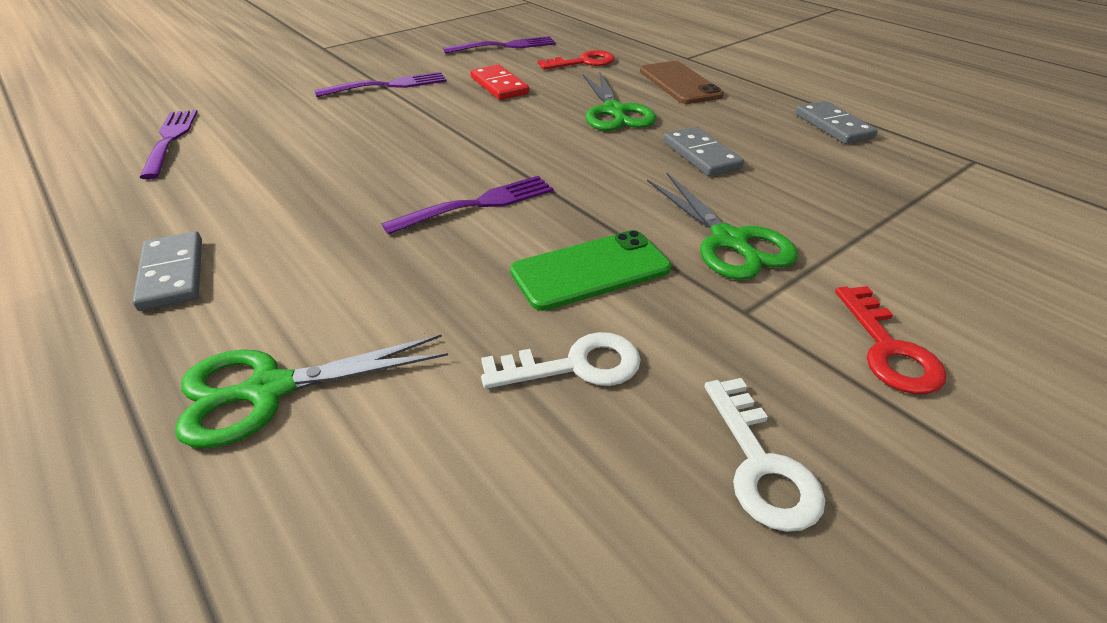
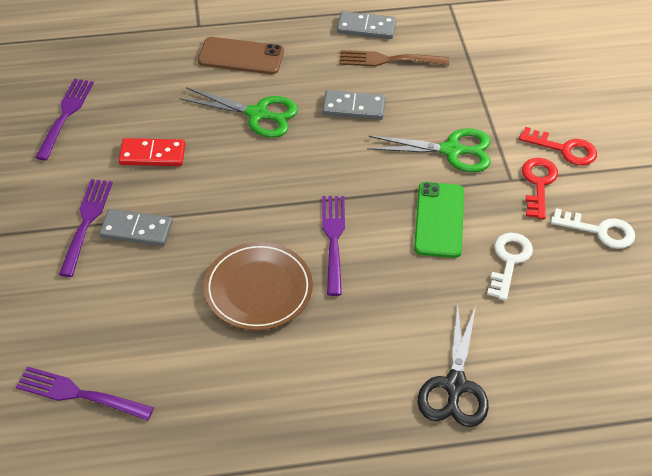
camera: 60 degrees left, 10 degrees up
grey domino [132,231,202,311] -> grey domino moved to [99,209,173,246]
green scissors [175,334,448,449] -> black scissors [418,304,489,427]
red key [538,50,615,70] -> red key moved to [522,158,558,219]
none -> brown plate [204,242,313,330]
none -> brown fork [340,50,449,66]

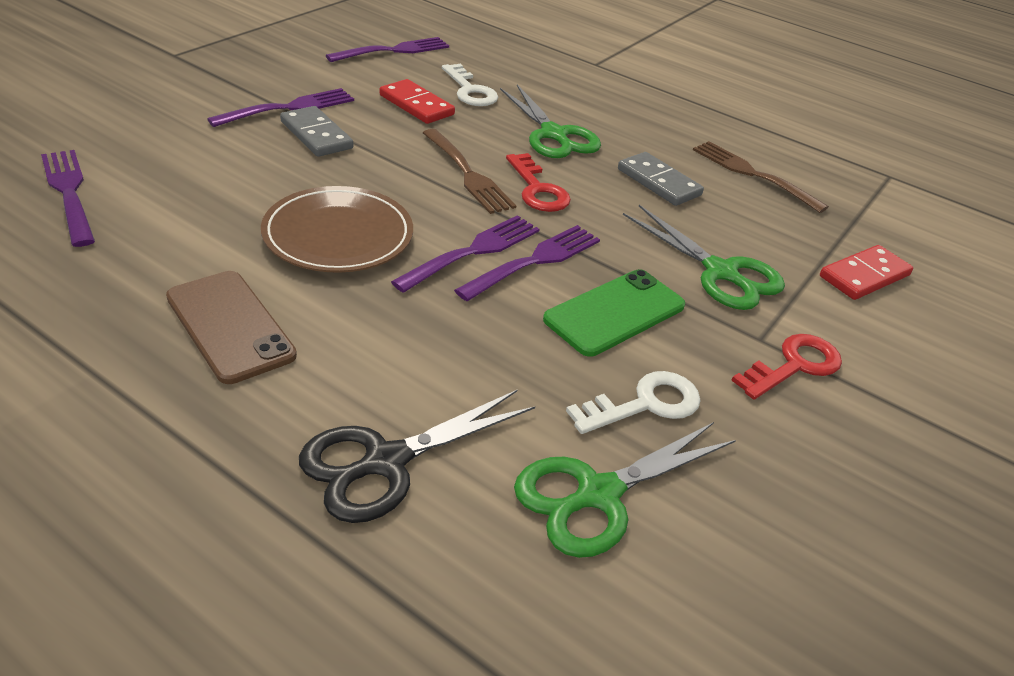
camera: 40 degrees right, 10 degrees down
brown phone [198,37,284,74] -> brown phone moved to [166,271,297,384]
grey domino [337,11,396,39] -> none
red key [519,127,597,166] -> red key moved to [506,153,571,212]
white key [551,208,635,249] -> white key moved to [442,64,498,106]
none -> brown fork [423,129,517,214]
none -> purple fork [454,225,600,301]
none -> green scissors [514,422,736,558]
none -> red domino [820,245,913,300]

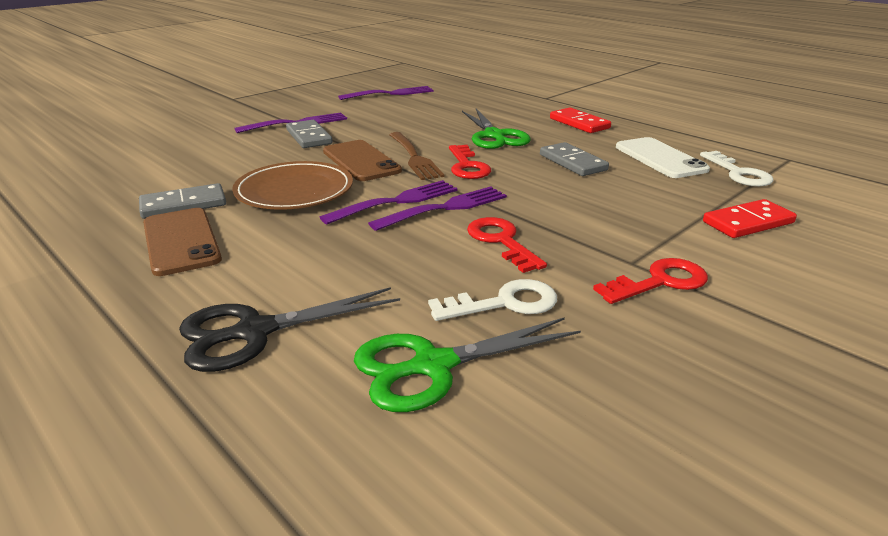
camera: 15 degrees right, 10 degrees down
purple fork [41,150,95,247] -> none
red domino [379,79,455,124] -> red domino moved to [550,108,611,133]
white key [442,64,498,106] -> white key moved to [700,151,774,187]
green phone [543,269,685,357] -> red key [467,217,547,273]
green scissors [623,205,785,310] -> none
brown fork [693,141,829,213] -> white phone [616,137,710,178]
none -> grey domino [139,183,226,219]
none -> brown phone [323,140,402,181]

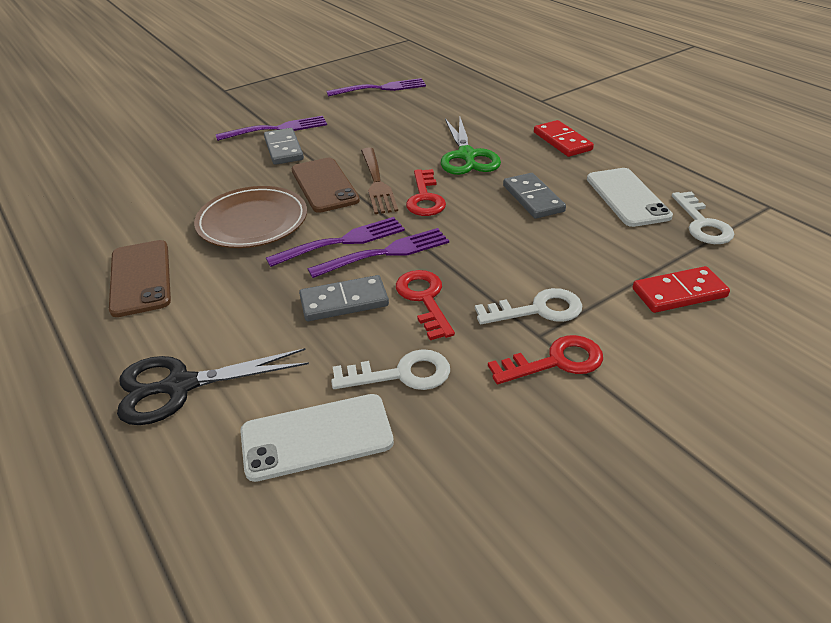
camera: 10 degrees right, 10 degrees up
grey domino [139,183,226,219] -> grey domino moved to [299,275,389,321]
green scissors [354,317,581,412] -> white phone [240,394,394,482]
none -> white key [475,288,583,324]

